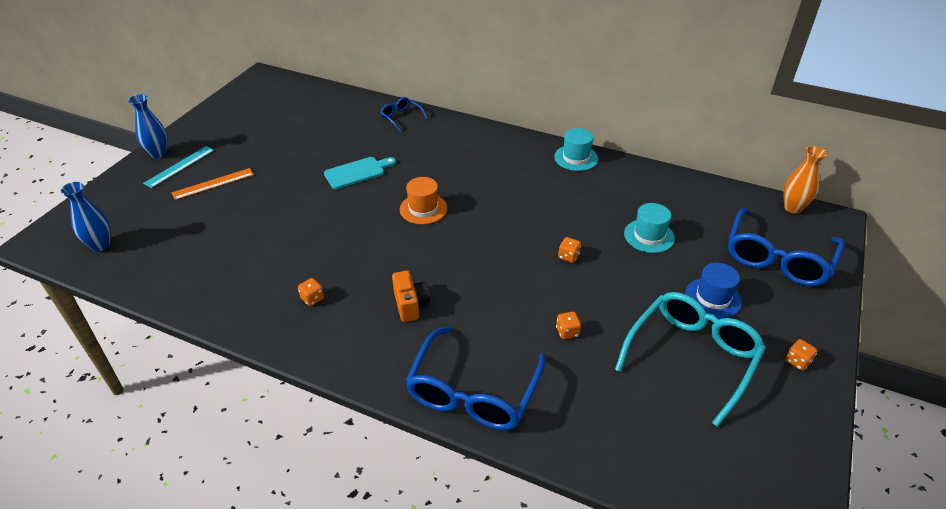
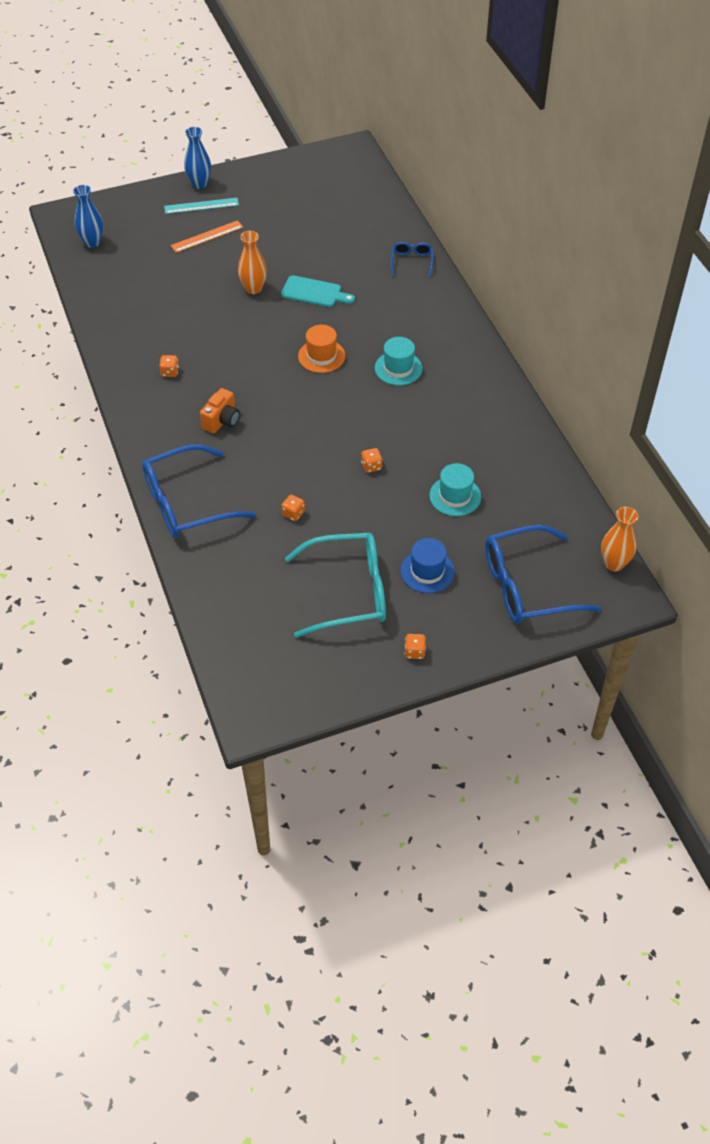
camera: 45 degrees right, 10 degrees up
orange ruler [172,168,254,200] -> orange ruler turned 45 degrees counterclockwise [170,220,243,253]
turquoise hat [554,128,598,171] -> turquoise hat moved to [375,337,422,386]
none -> orange vase [238,231,267,294]

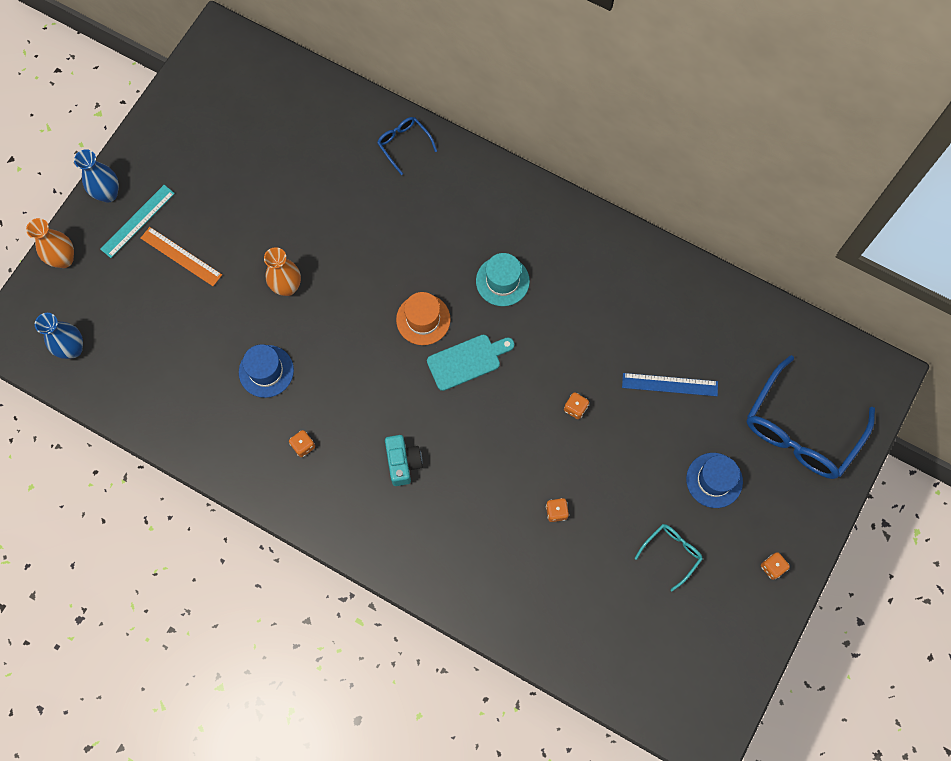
camera: 40 degrees left, 20 degrees up
blue glasses [142,444,256,538] -> none
orange ruler [170,220,243,253] -> orange ruler turned 75 degrees counterclockwise [141,227,222,286]
orange camera [200,388,240,434] -> turquoise camera [385,435,423,486]
turquoise cutting board [281,275,355,307] -> turquoise cutting board moved to [427,335,514,391]
turquoise glasses [285,533,386,638] -> turquoise glasses [635,524,703,591], size x0.48
turquoise hat [429,463,481,516] -> blue ruler [622,373,718,396]
orange vase [601,507,638,571] -> orange vase moved to [26,218,74,268]
none -> blue hat [239,344,294,398]

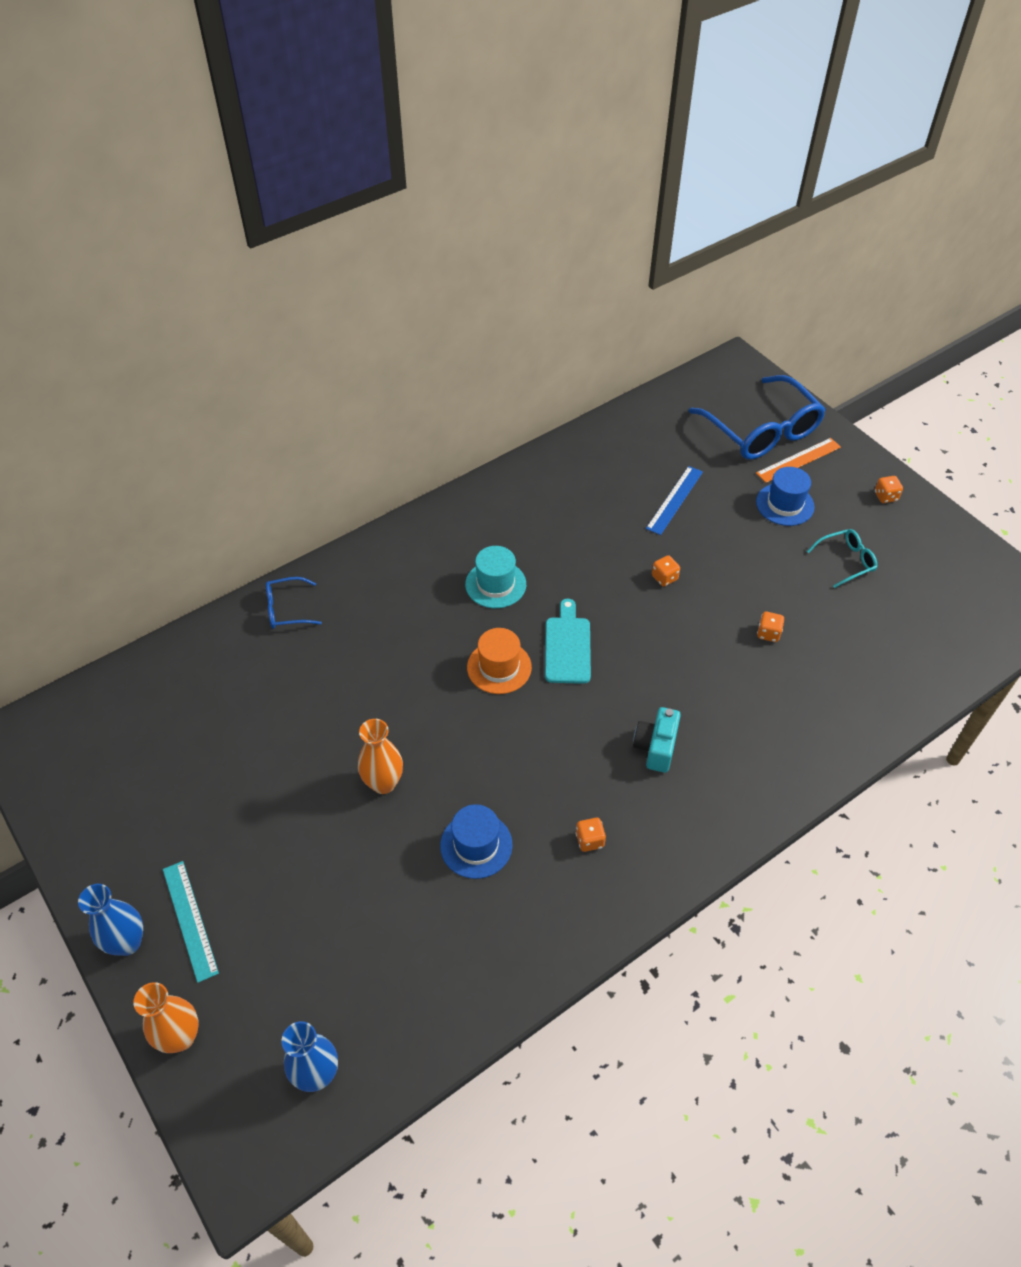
camera: 65 degrees left, 20 degrees down
orange ruler [141,227,222,286] -> orange ruler moved to [756,438,841,483]
turquoise camera [385,435,423,486] -> turquoise camera turned 90 degrees counterclockwise [633,707,681,773]
turquoise glasses [635,524,703,591] -> turquoise glasses turned 90 degrees clockwise [807,529,877,588]

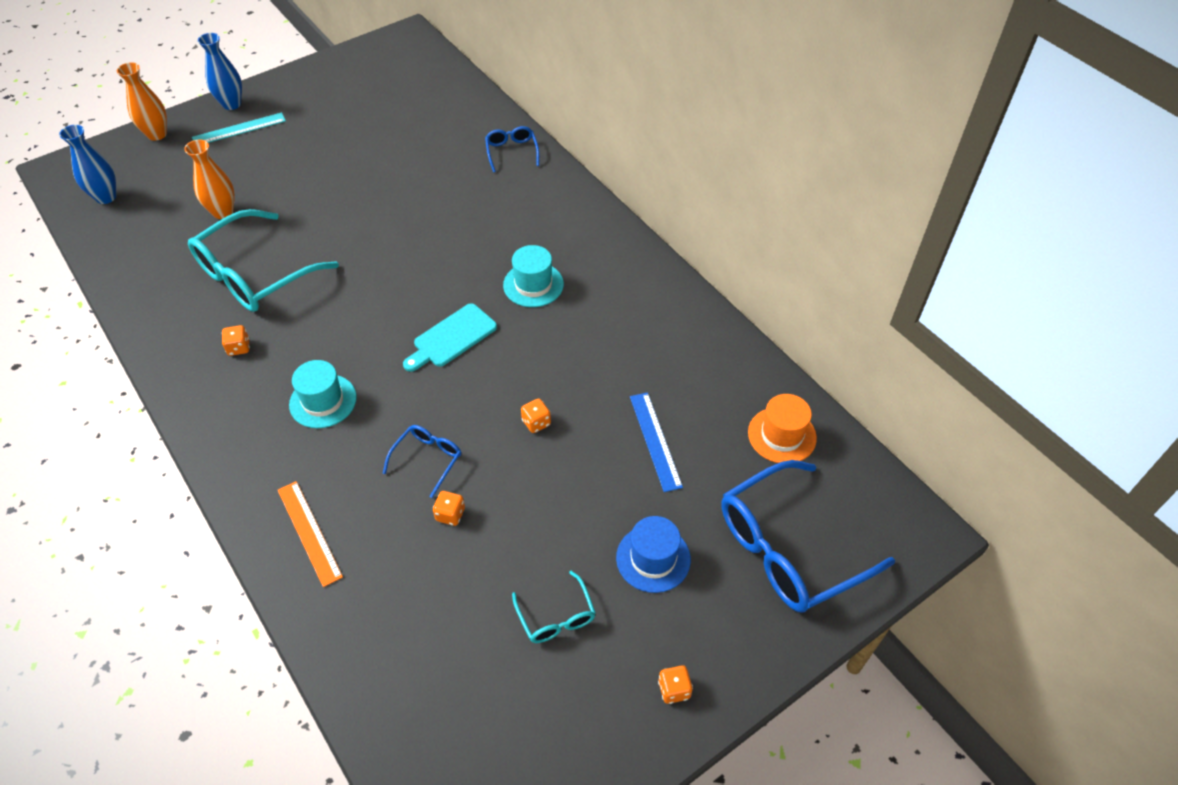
camera: 90 degrees right, 0 degrees up
orange vase [358,719,403,794] -> orange vase moved to [184,140,234,219]
blue hat [440,804,513,879] -> turquoise glasses [188,209,339,312]
orange hat [467,628,532,694] -> orange hat moved to [748,394,817,463]
turquoise cutting board [545,599,591,684] -> turquoise cutting board turned 135 degrees clockwise [403,303,497,372]
turquoise camera [633,707,681,773] -> turquoise hat [289,360,357,428]
blue ruler [646,466,703,535] -> blue ruler turned 45 degrees clockwise [630,392,683,492]
orange ruler [756,438,841,483] -> orange ruler moved to [277,481,343,587]
none -> blue glasses [383,425,461,498]

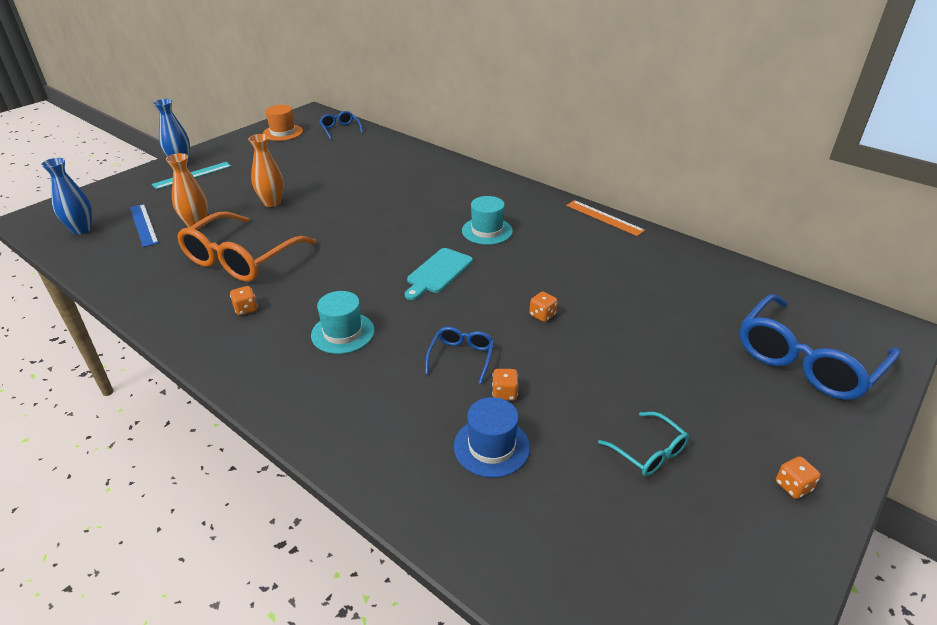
camera: 15 degrees left, 15 degrees down
orange vase [117,62,167,141] -> orange vase moved to [248,134,284,207]
turquoise glasses [188,209,339,312] -> orange glasses [177,212,317,282]
orange ruler [277,481,343,587] -> orange ruler moved to [566,200,645,236]
blue glasses [485,126,539,172] -> blue glasses moved to [320,111,363,140]
blue hat [616,516,691,593] -> blue hat moved to [454,397,530,478]
blue ruler [630,392,683,492] -> blue ruler moved to [130,204,159,247]
orange hat [748,394,817,463] -> orange hat moved to [263,105,303,141]

